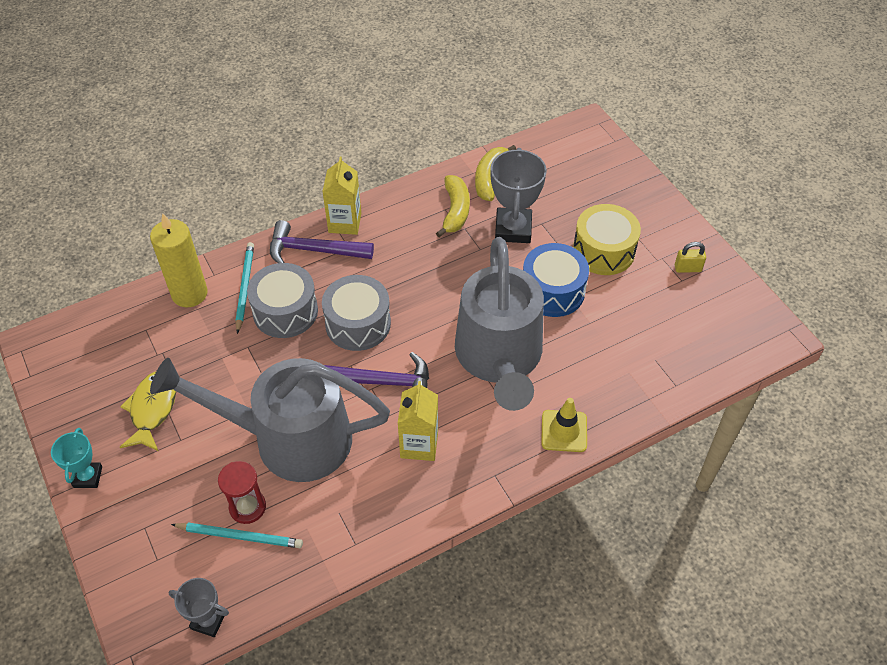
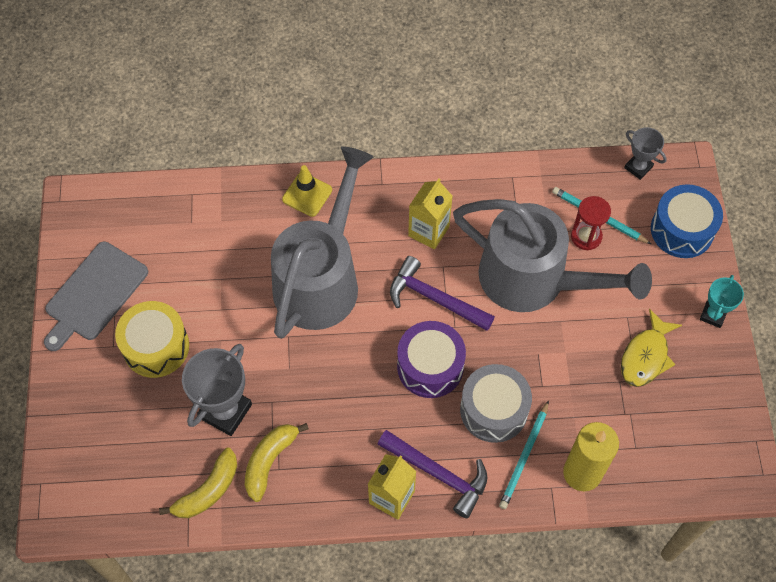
camera: 155 degrees left, 10 degrees up
grey drum [322,275,391,351] -> purple drum [397,321,466,398]
blue drum [523,243,589,317] -> blue drum moved to [651,184,723,258]
yellow padlock [675,242,706,273] -> grey cutting board [44,242,148,351]

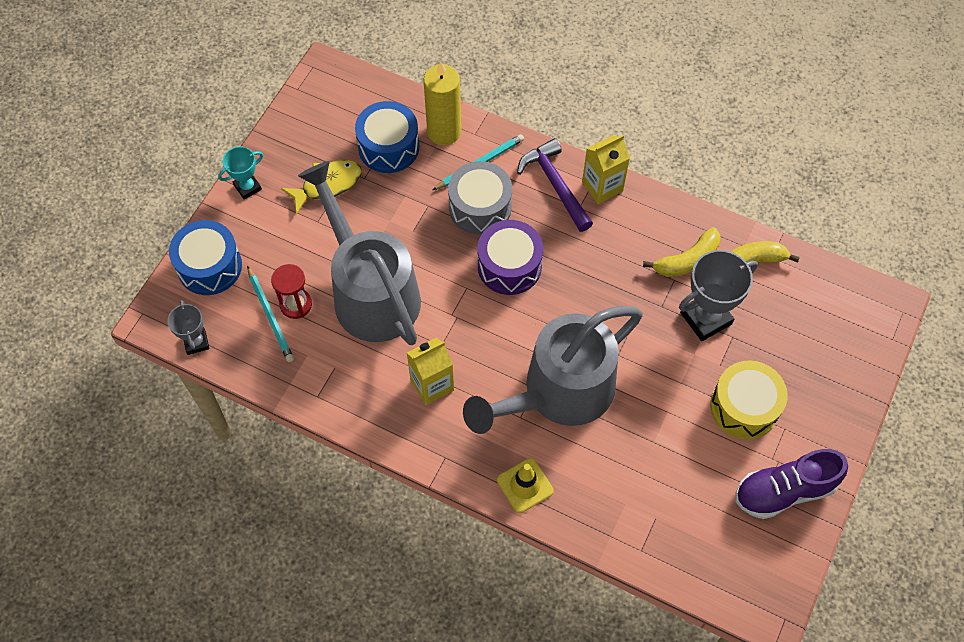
camera: 150 degrees left, 0 degrees up
grey cutting board [44,242,148,351] -> purple shoe [735,449,848,519]
purple hammer [390,256,495,331] -> none
none -> blue drum [355,101,419,173]

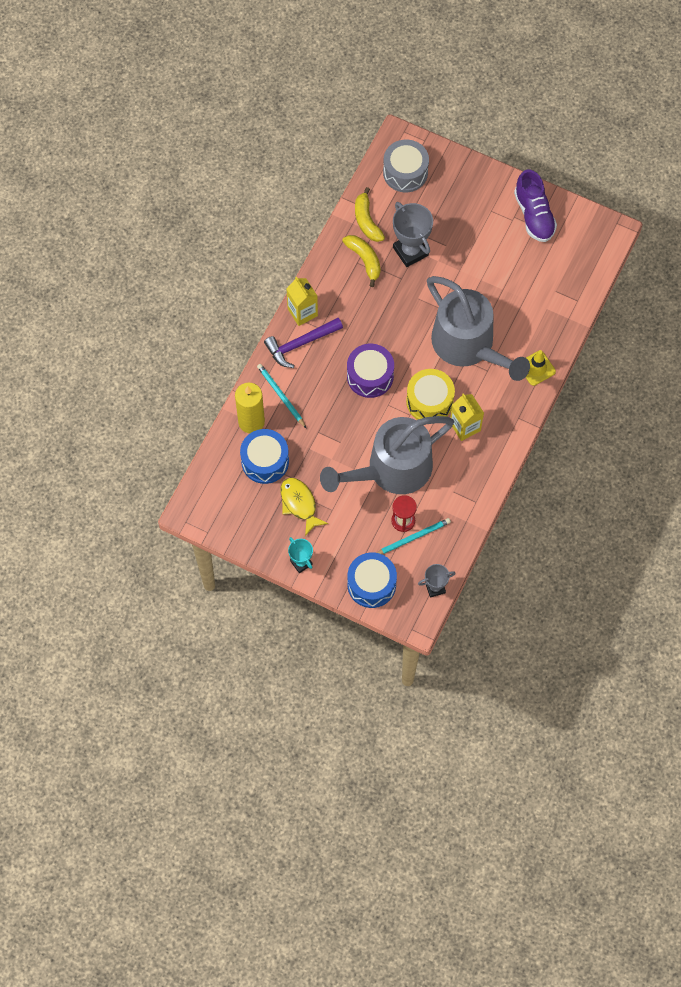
camera: 90 degrees left, 5 degrees up
grey drum [448,161,512,235] -> grey drum moved to [383,140,429,192]
yellow drum [710,360,788,440] -> yellow drum moved to [406,369,455,420]

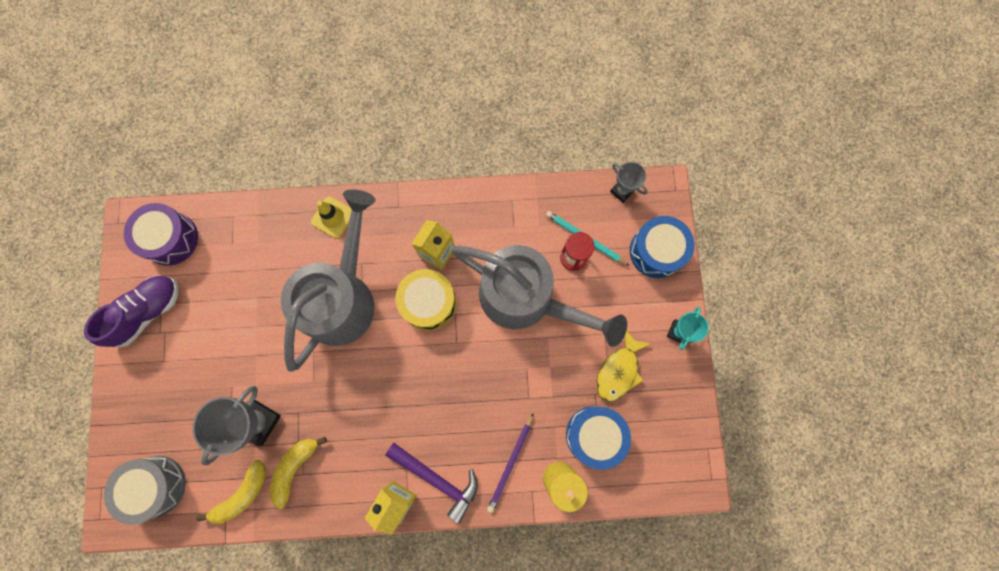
camera: 120 degrees left, 10 degrees up
turquoise pencil [257,364,306,428] -> purple pencil [487,413,534,513]
purple drum [347,344,394,398] -> purple drum moved to [124,203,198,266]

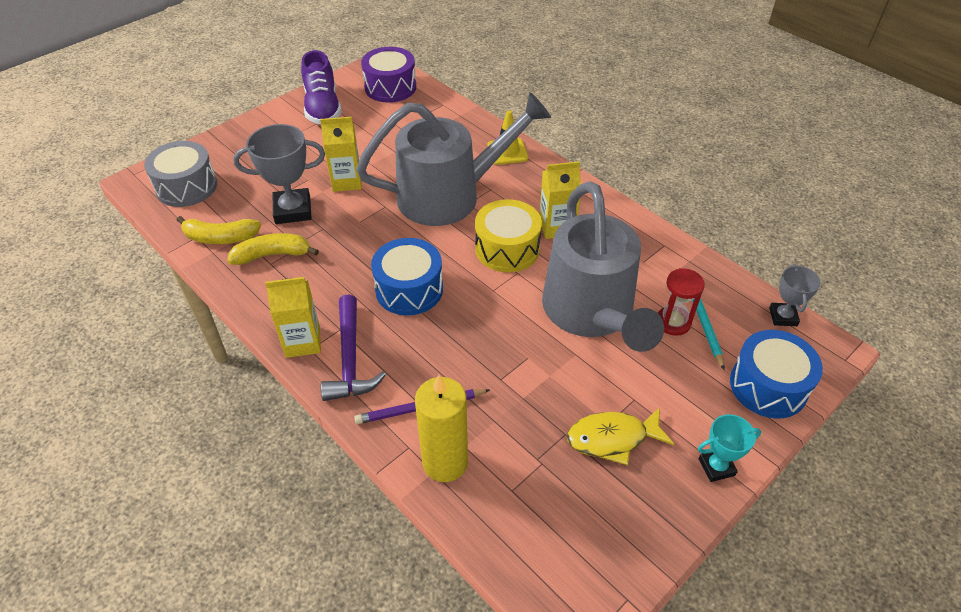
camera: 50 degrees right, 30 degrees down
purple shoe [84,275,178,347] -> purple shoe turned 75 degrees clockwise [301,50,342,124]
blue drum [566,406,631,470] -> blue drum moved to [371,238,443,315]
none -> yellow carton [320,117,362,192]

